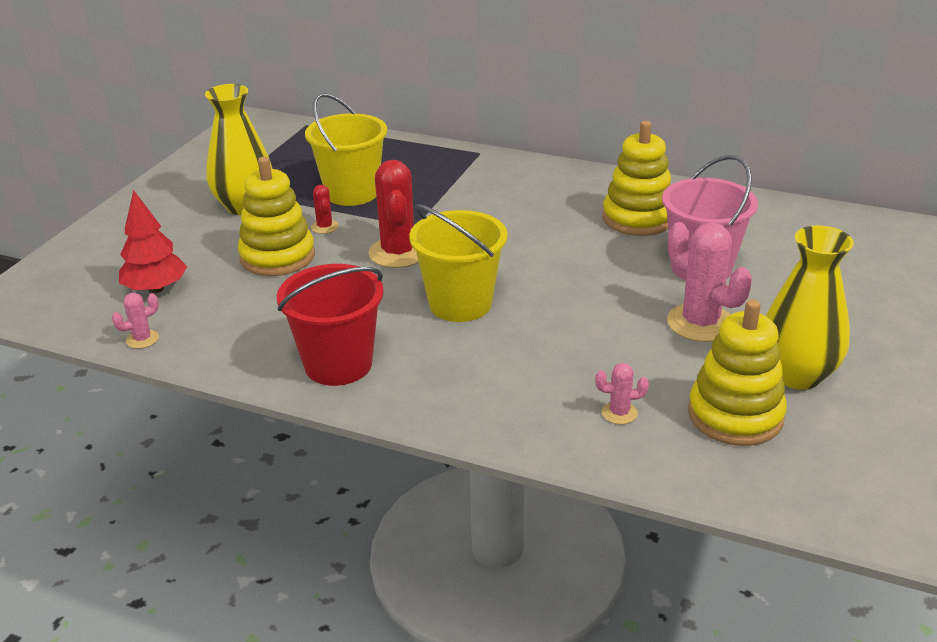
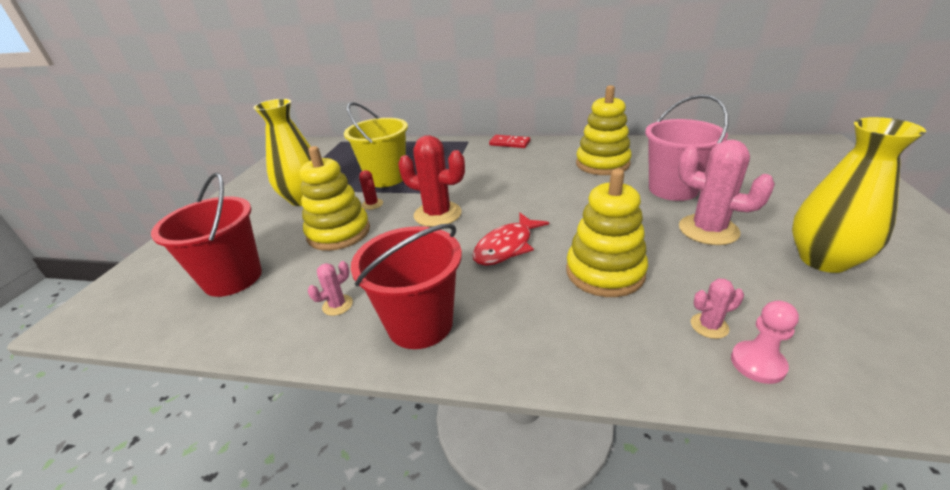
camera: 10 degrees left, 0 degrees up
pink cactus [112,293,159,349] -> pink cactus moved to [308,261,353,316]
red tree [119,190,187,293] -> red bucket [151,172,262,297]
red cactus [368,160,419,268] -> red cactus turned 45 degrees counterclockwise [398,135,465,227]
yellow bucket [409,204,508,322] -> red fish [472,213,549,266]
yellow stacking toy [688,300,787,446] -> yellow stacking toy moved to [566,169,648,297]
none -> red domino [489,135,530,148]
none -> pink pawn [731,300,799,384]

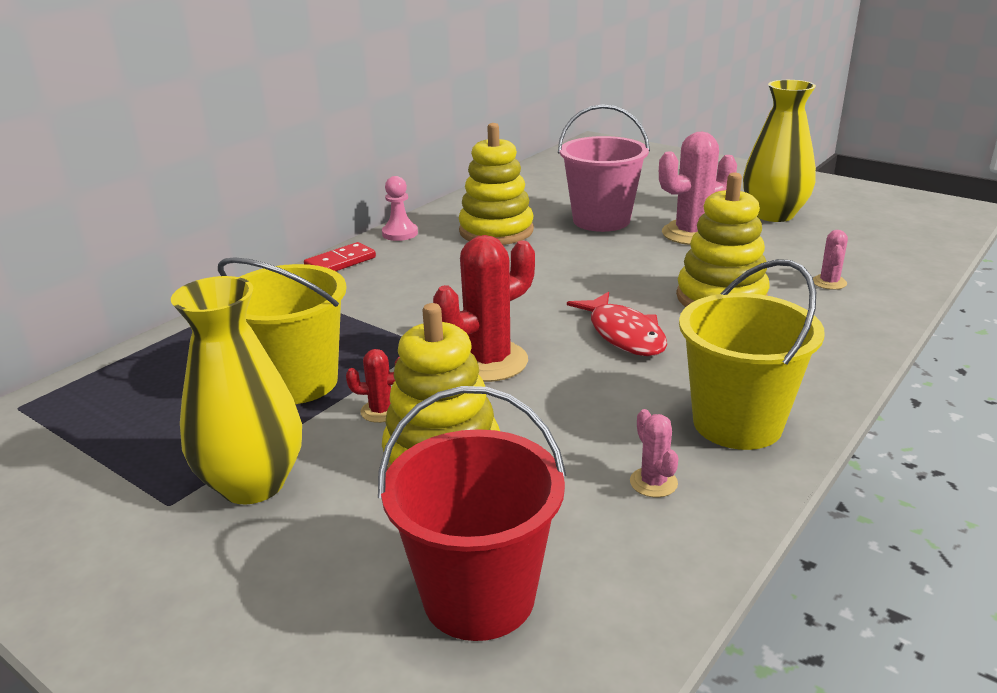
camera: 65 degrees left, 5 degrees down
red bucket [351,224,462,349] -> yellow bucket [679,259,825,450]
pink pawn [731,300,799,384] -> pink pawn moved to [382,176,418,241]

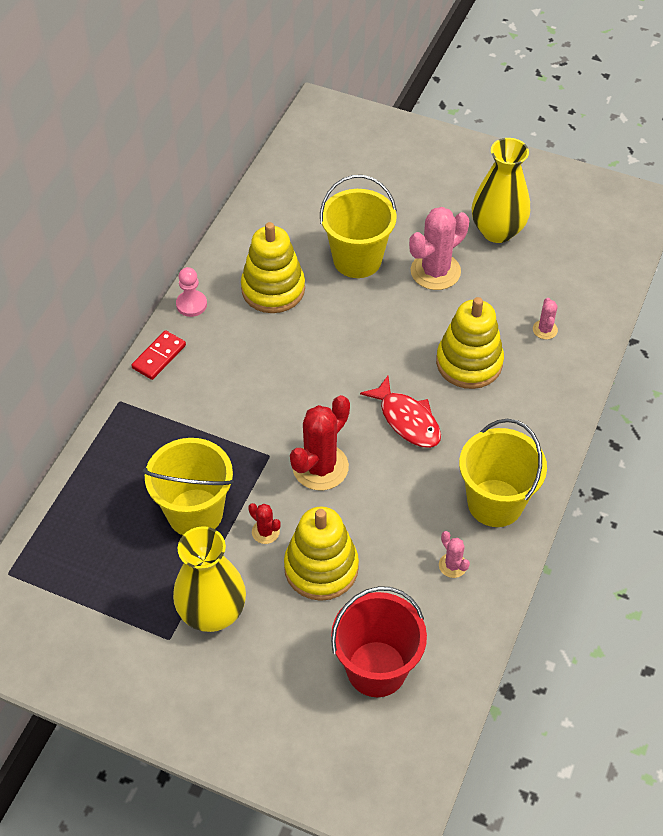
camera: 15 degrees left, 25 degrees up
red cactus [346,349,400,423] -> red cactus turned 60 degrees clockwise [248,503,281,544]
pink bucket [558,104,650,232] -> yellow bucket [320,175,397,278]

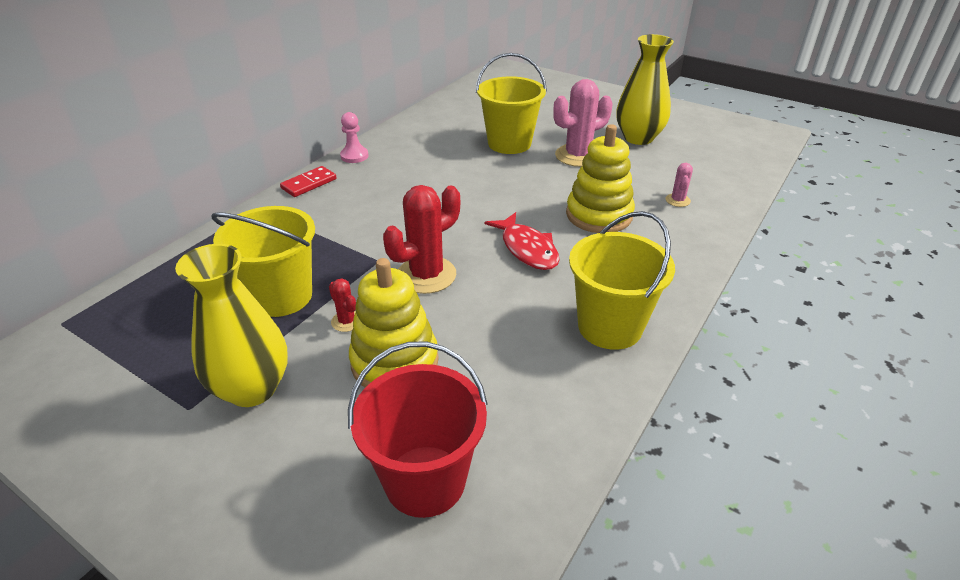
camera: 10 degrees right, 15 degrees down
yellow stacking toy [241,222,305,313] -> none
pink cactus [439,531,470,578] -> none

